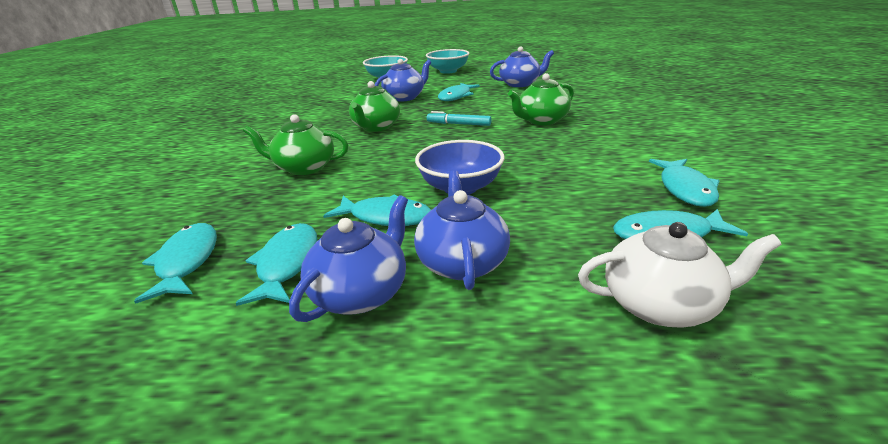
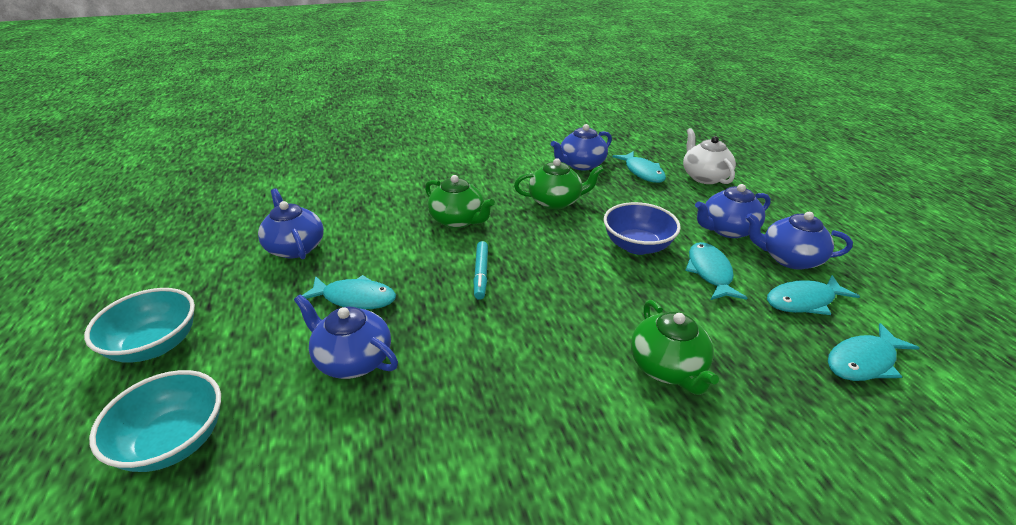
camera: 110 degrees left, 5 degrees up
green teapot [349,81,400,132] -> green teapot moved to [514,158,604,210]
turquoise fish [649,159,720,207] -> blue teapot [551,124,612,171]

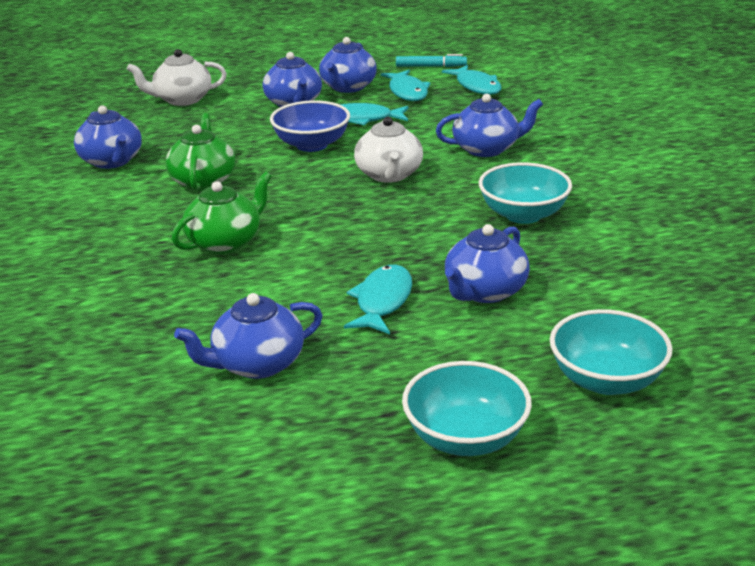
camera: 85 degrees left, 5 degrees down
turquoise marker [473,241,488,300] -> turquoise marker moved to [396,54,467,67]
turquoise fish [612,151,666,183] -> none
green teapot [631,300,719,395] -> blue teapot [436,94,543,157]
none -> white teapot [354,117,423,183]
none -> turquoise bowl [479,162,572,224]

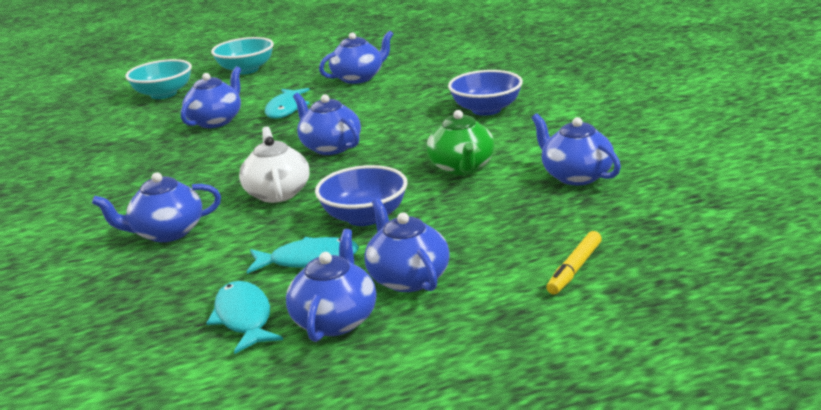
camera: 175 degrees right, 5 degrees down
white teapot [127,49,227,106] -> yellow marker [546,231,602,295]
green teapot [172,171,272,254] -> none
turquoise marker [396,54,467,67] -> none
turquoise fish [442,65,502,95] -> none
turquoise bowl [479,162,572,224] -> none
none -> blue teapot [293,93,361,155]
none -> blue bowl [448,70,523,116]

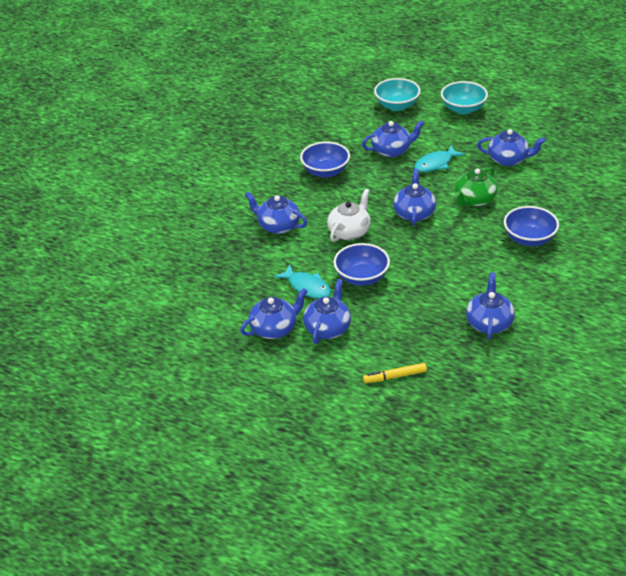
camera: 45 degrees right, 15 degrees up
turquoise fish [206,281,283,354] -> none
green teapot [426,110,495,175] -> green teapot moved to [455,167,497,207]
none -> blue bowl [300,142,350,178]

